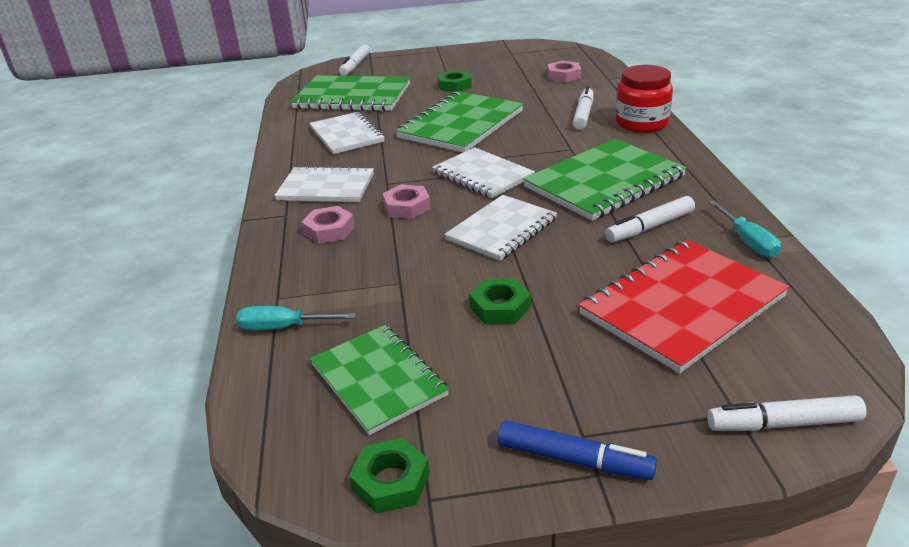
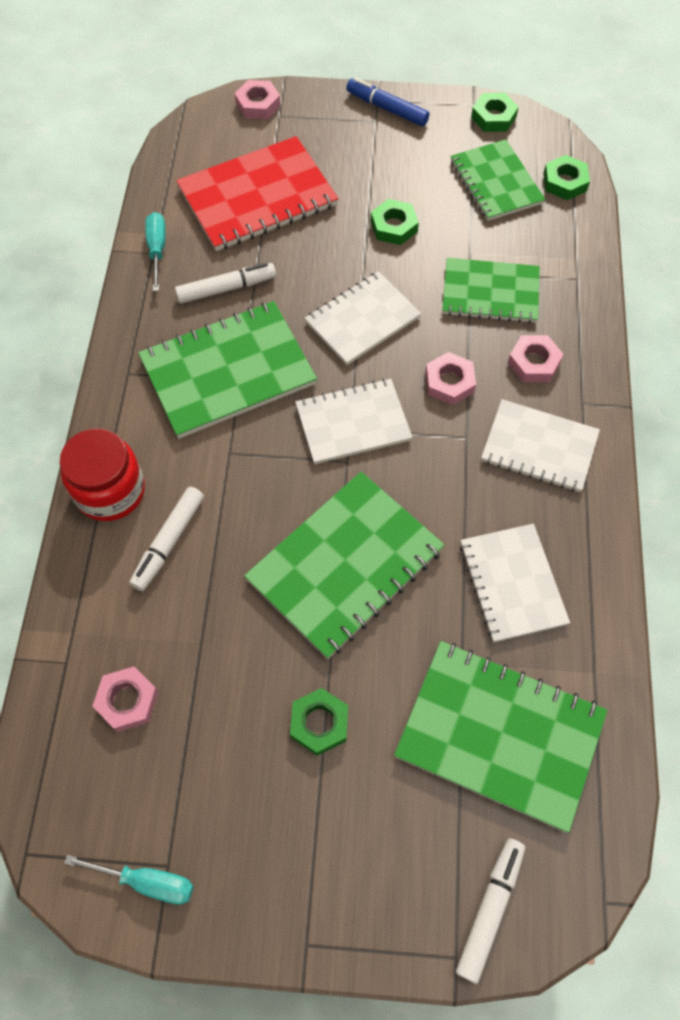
camera: 170 degrees left, 30 degrees up
turquoise screwdriver [236,306,356,330] -> turquoise screwdriver moved to [64,855,193,905]
white notebook [432,147,535,198] -> white notebook turned 75 degrees counterclockwise [295,378,413,464]
white marker [707,395,867,431] -> pink nut [235,80,281,119]
none -> green notebook [442,258,540,323]
none -> green nut [543,155,590,200]

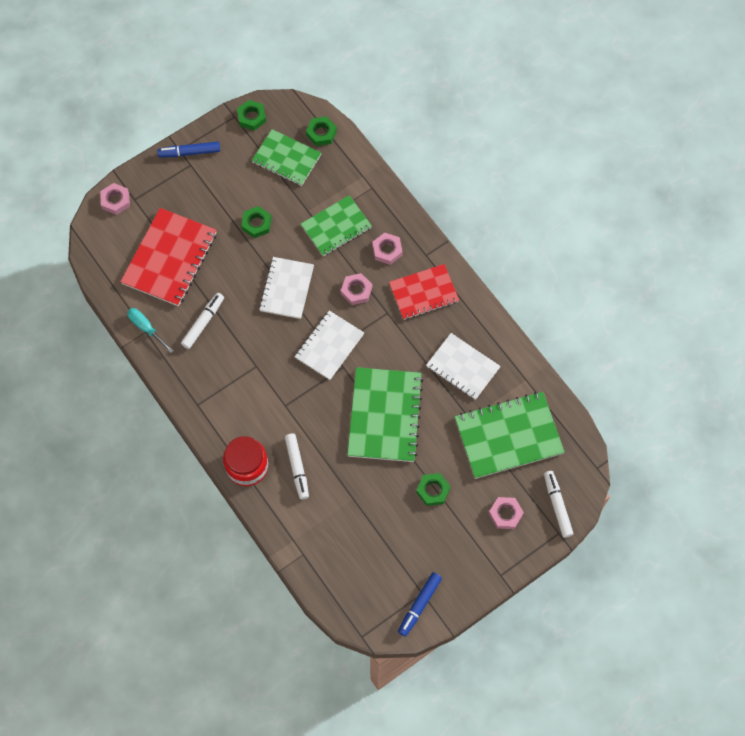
camera: 40 degrees left, 5 degrees up
turquoise screwdriver [64,855,193,905] -> blue marker [398,572,442,637]
pink nut [92,667,158,732] -> pink nut moved to [489,497,524,529]
green notebook [138,301,317,439] -> none
white notebook [481,399,600,492] -> red notebook [389,264,459,320]

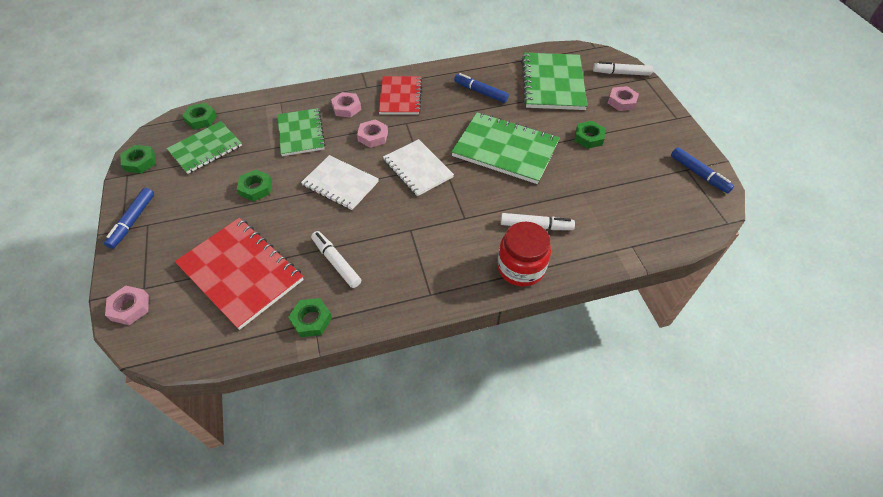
camera: 70 degrees left, 15 degrees down
turquoise screwdriver [127,308,174,353] -> green nut [288,298,332,337]
white notebook [426,333,501,400] -> blue marker [454,73,509,103]

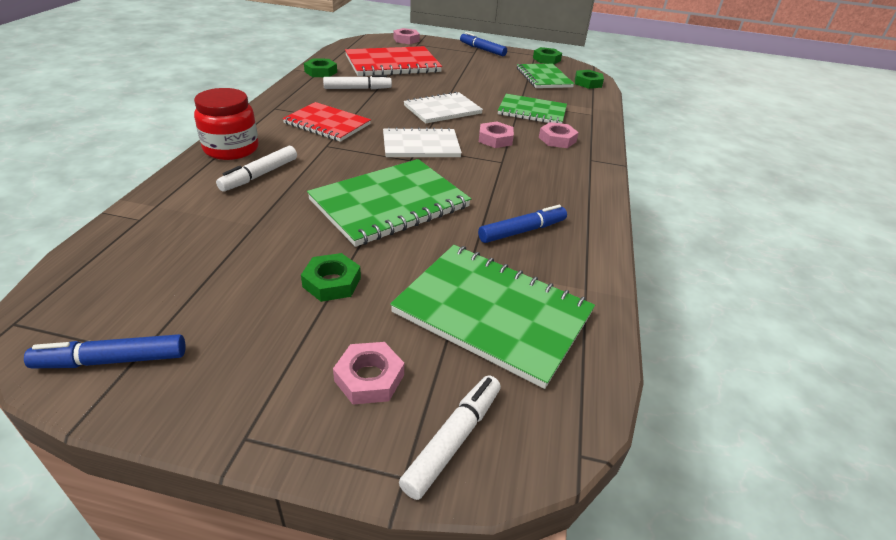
camera: 115 degrees right, 15 degrees down
green nut [237,170,272,202] -> none
red notebook [379,76,422,115] -> red notebook moved to [282,102,371,142]

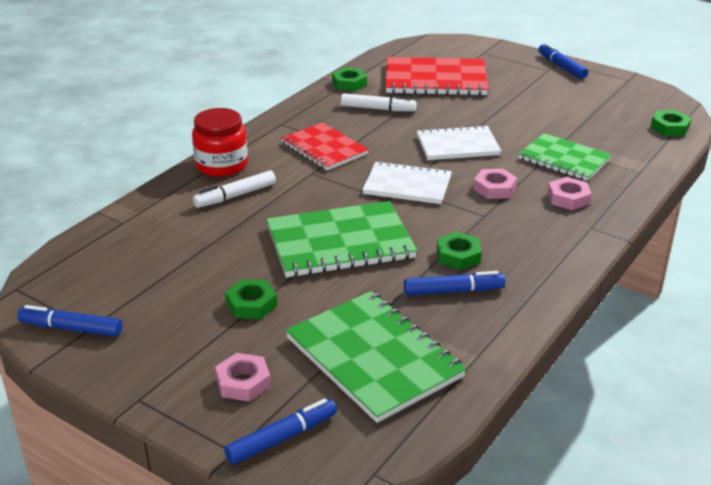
camera: 25 degrees right, 5 degrees down
pink nut [393,28,420,44] -> none
white marker [399,375,501,500] -> blue marker [224,399,337,465]
green notebook [517,64,574,88] -> none
green nut [533,47,562,64] -> green nut moved to [437,232,482,270]

